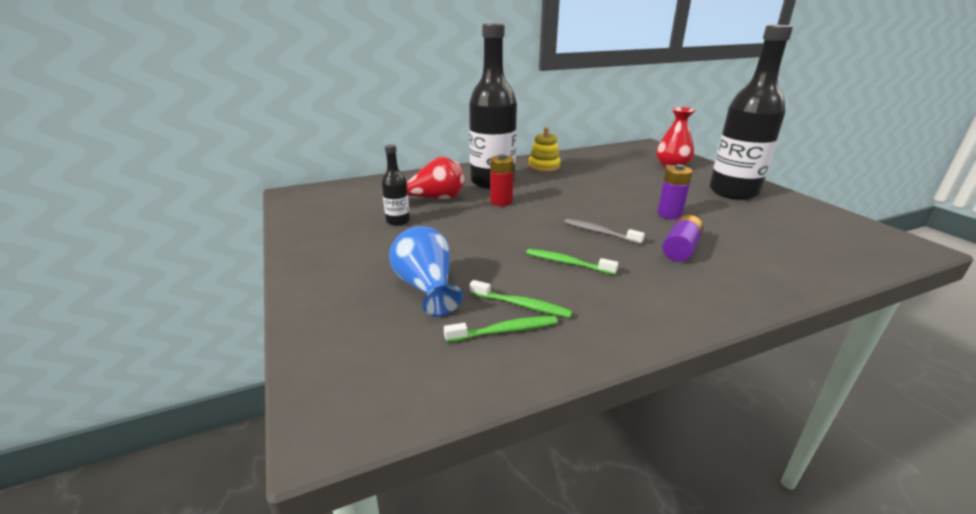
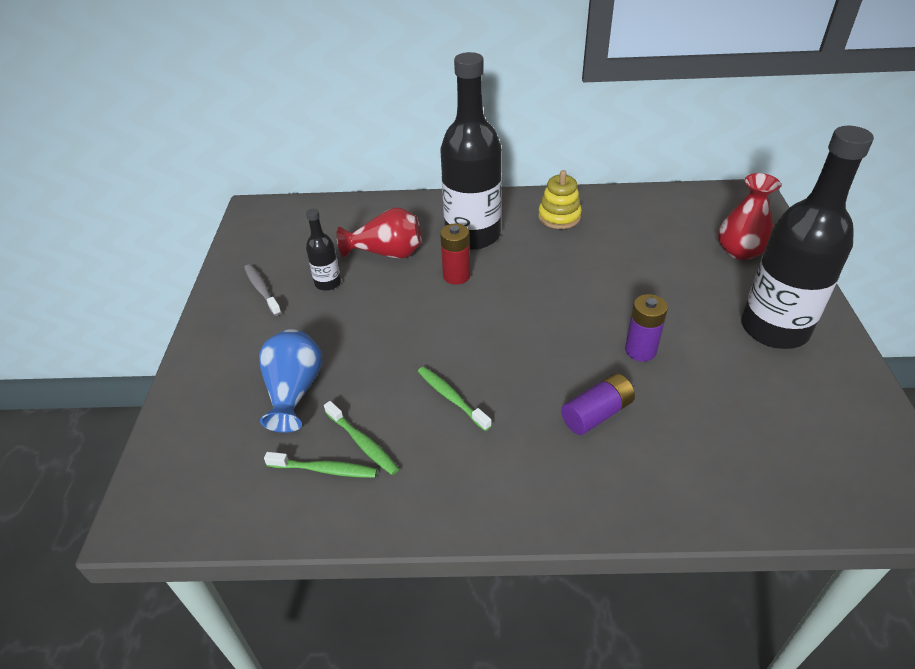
camera: 25 degrees right, 15 degrees up
grey toothbrush [564,219,645,244] -> grey toothbrush moved to [244,264,282,316]

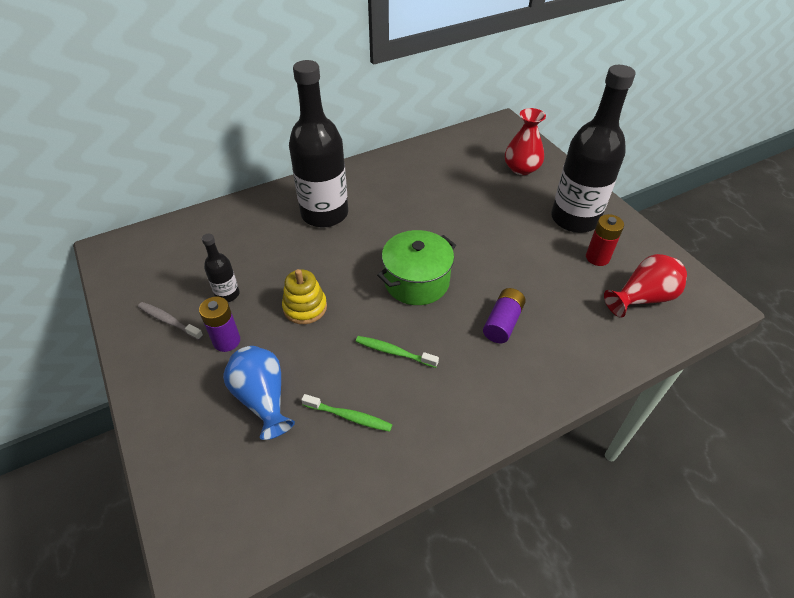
camera: 30 degrees left, 5 degrees up
green toothbrush [264,452,377,478] -> none
red vase [337,208,421,259] -> red vase moved to [604,254,687,318]
red battery [440,223,470,285] -> red battery moved to [586,214,624,266]
yellow stacking toy [538,170,582,229] -> yellow stacking toy moved to [282,269,327,324]
purple battery [625,294,668,362] -> purple battery moved to [199,297,240,352]
none -> green pot [377,230,456,305]

